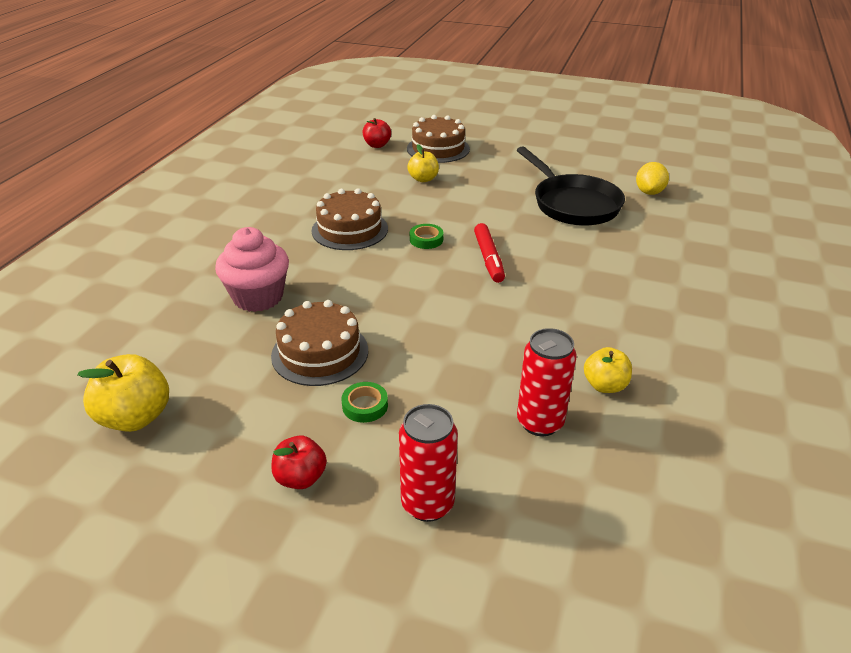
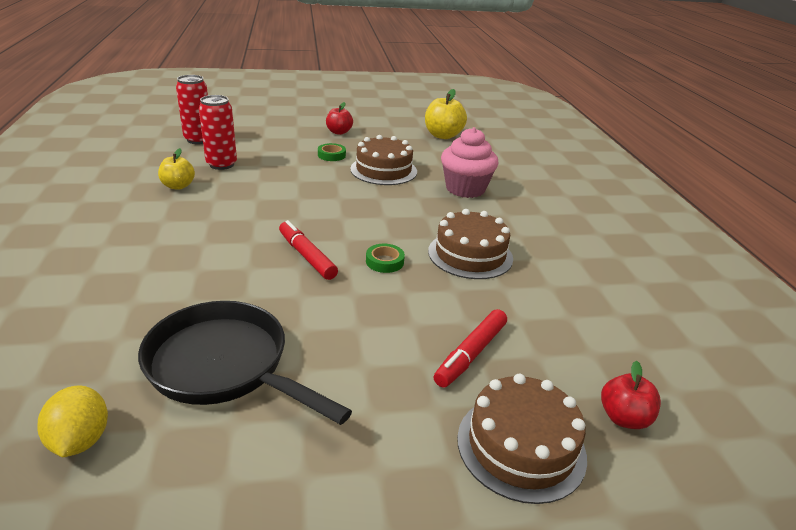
camera: 150 degrees right, 5 degrees down
red can [399,404,458,522] -> red can moved to [176,75,208,144]
yellow apple [407,144,439,182] -> red marker [434,309,507,388]

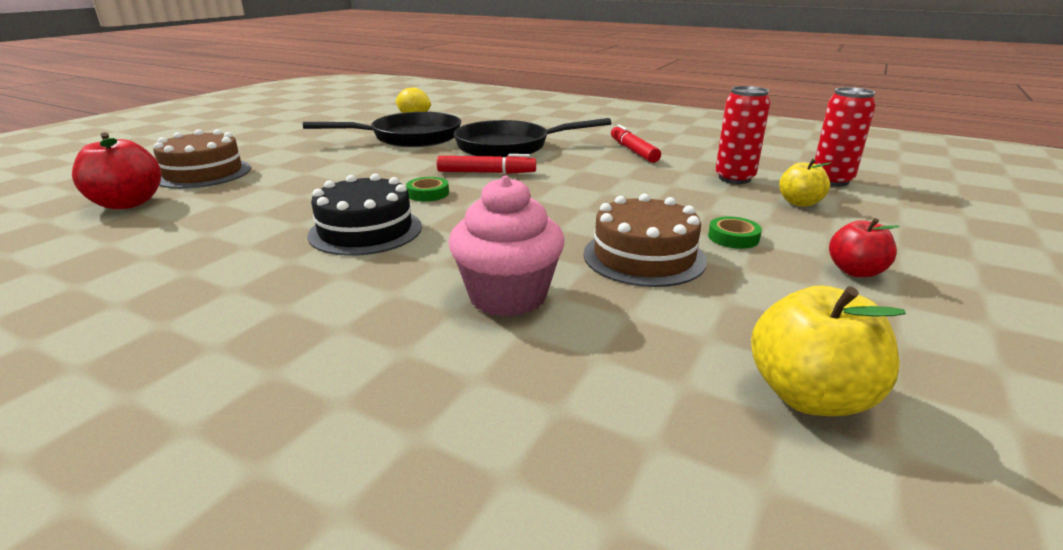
camera: 130 degrees right, 5 degrees down
yellow apple [158,148,195,190] -> yellow apple moved to [779,159,832,207]
brown cake [428,209,513,279] -> black cake [307,174,422,256]
red marker [434,309,507,388] -> red marker moved to [611,124,661,163]
red apple [601,361,661,429] -> red apple [72,132,161,209], size x1.57
none -> black pan [454,118,611,157]

